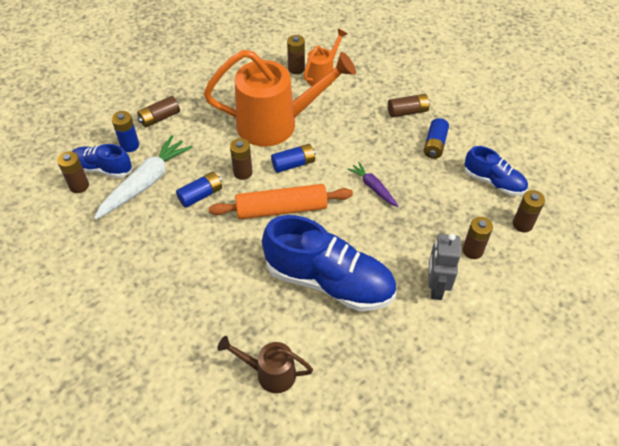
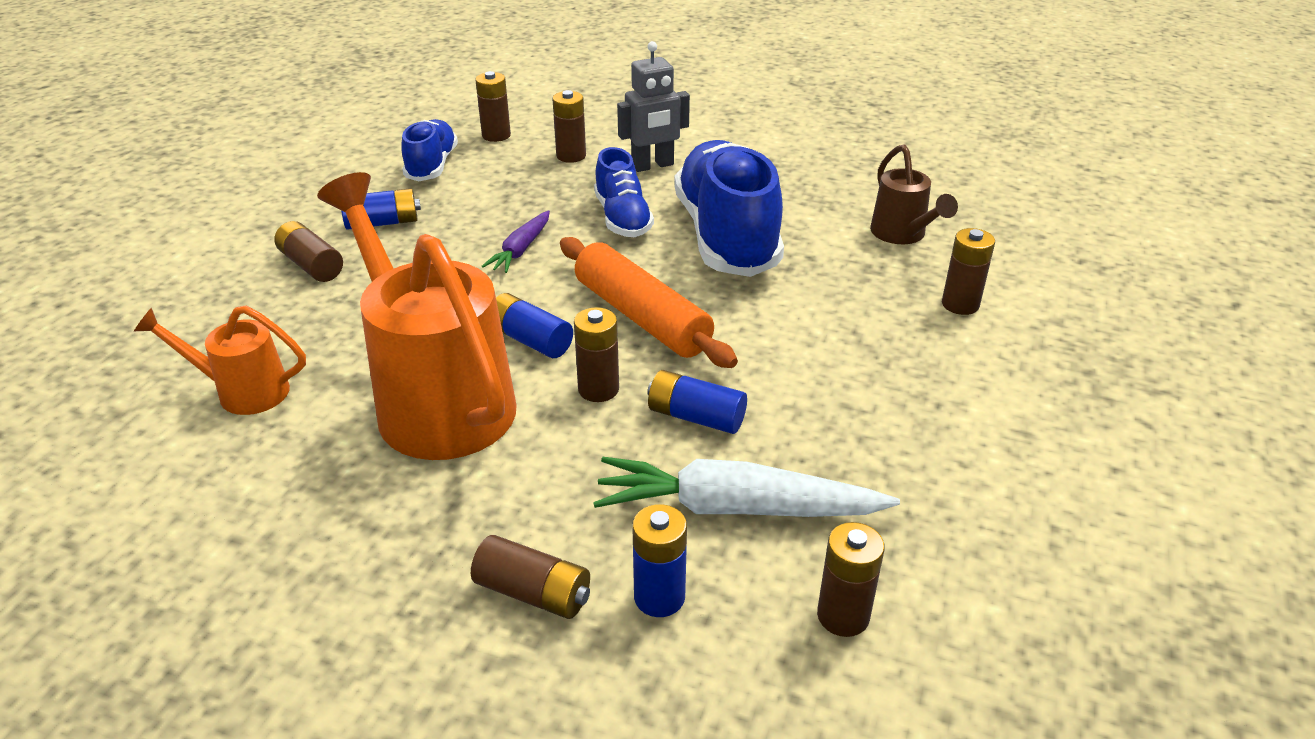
camera: 120 degrees left, 15 degrees down
blue shoe [72,144,132,178] -> blue shoe moved to [594,147,654,237]
brown battery [287,35,305,74] -> brown battery moved to [942,228,995,315]

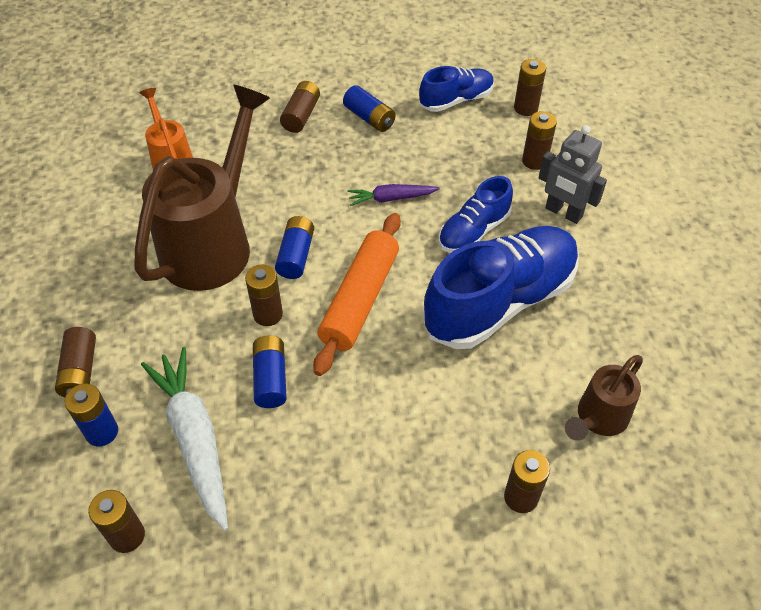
camera: 60 degrees right, 15 degrees up
orange watering can [317,172,517,460] -> brown watering can [134,85,270,291]

